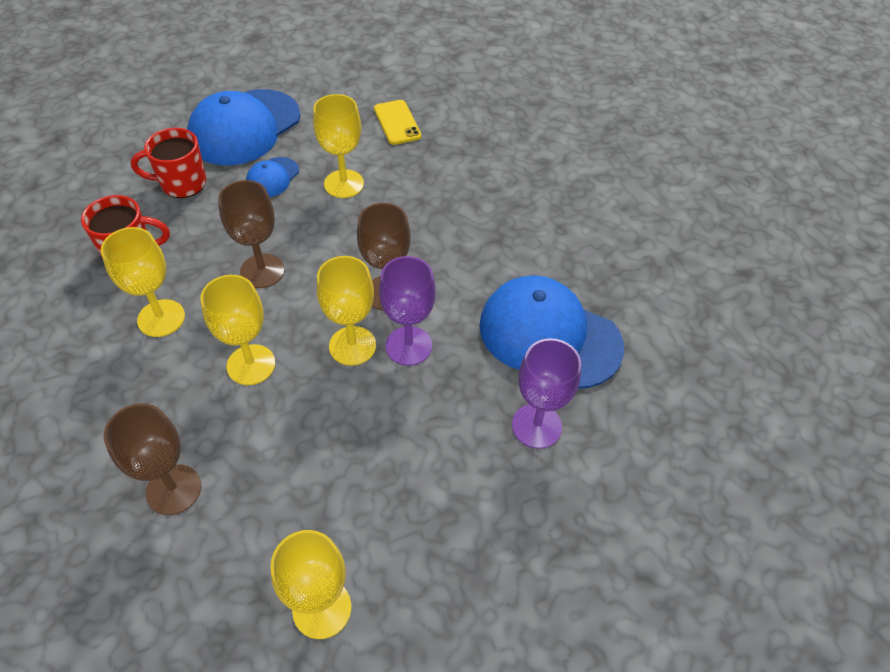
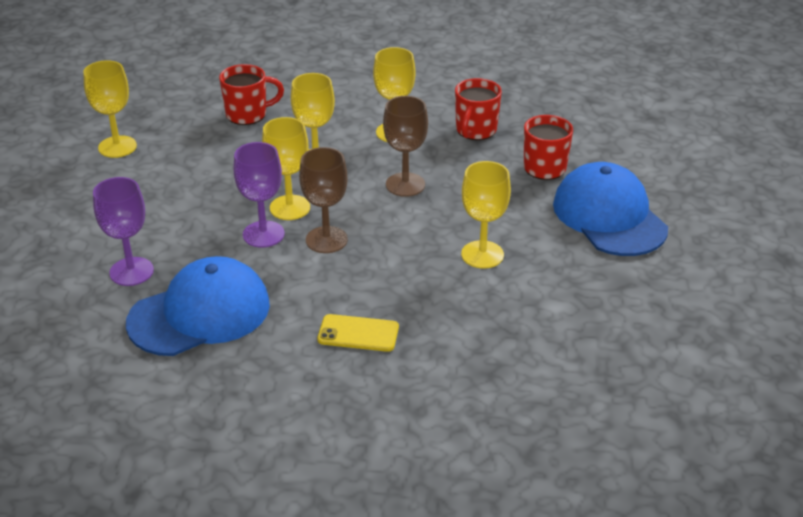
camera: 120 degrees right, 15 degrees down
brown goblet [104,403,201,515] -> red mug [219,64,284,125]
blue cap [246,157,299,197] -> none
yellow phone [374,100,421,145] -> yellow phone moved to [317,314,399,352]

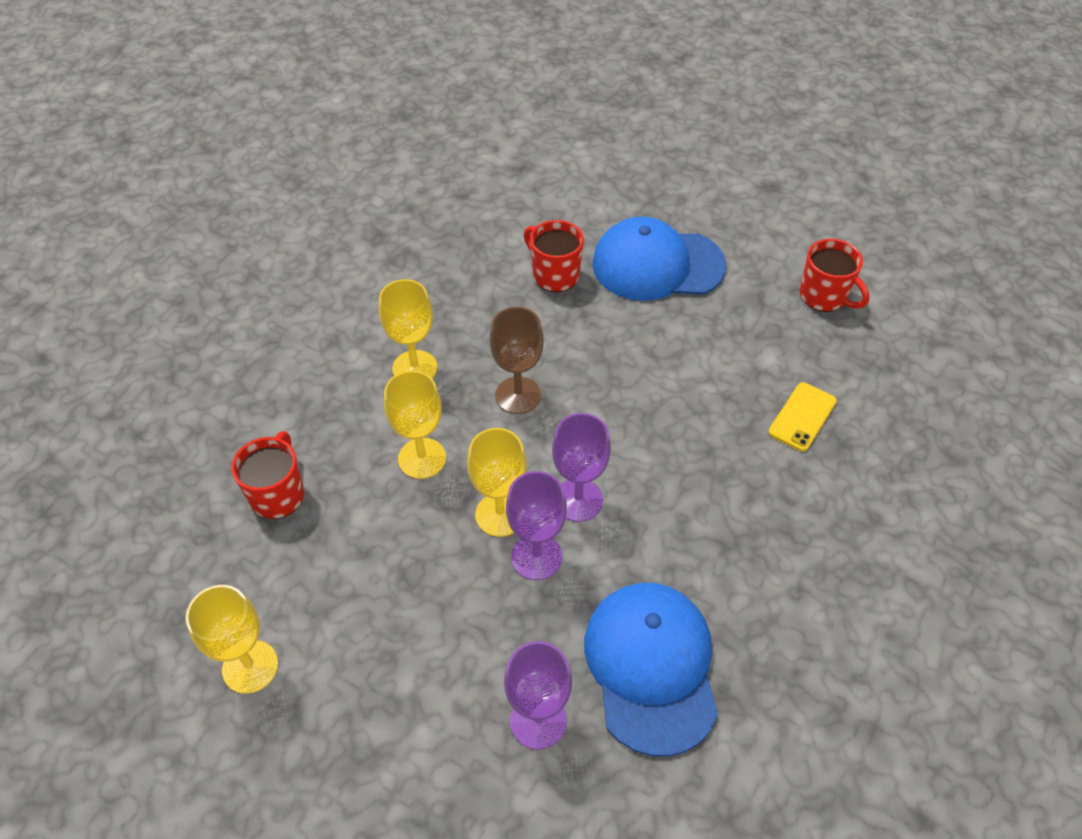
camera: 65 degrees left, 15 degrees up
brown goblet [299,147,348,253] -> purple goblet [552,413,611,522]
yellow phone [317,314,399,352] -> yellow phone moved to [768,382,837,452]
red mug [455,78,502,140] -> red mug moved to [800,239,870,312]
yellow goblet [461,161,511,269] -> none

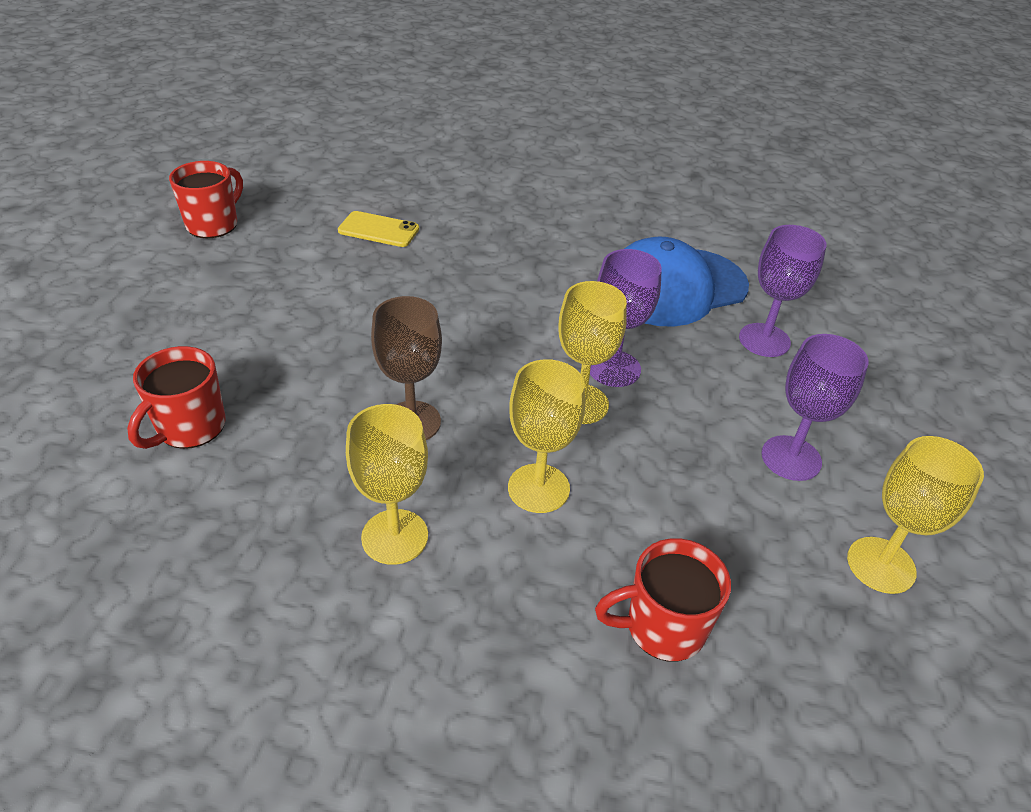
camera: 110 degrees left, 10 degrees down
purple goblet [552,413,611,522] -> purple goblet moved to [761,334,868,481]
blue cap [592,216,726,301] -> none

